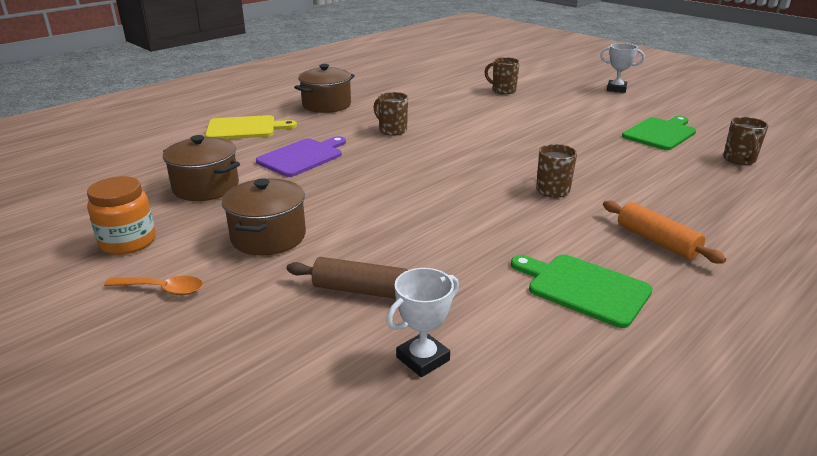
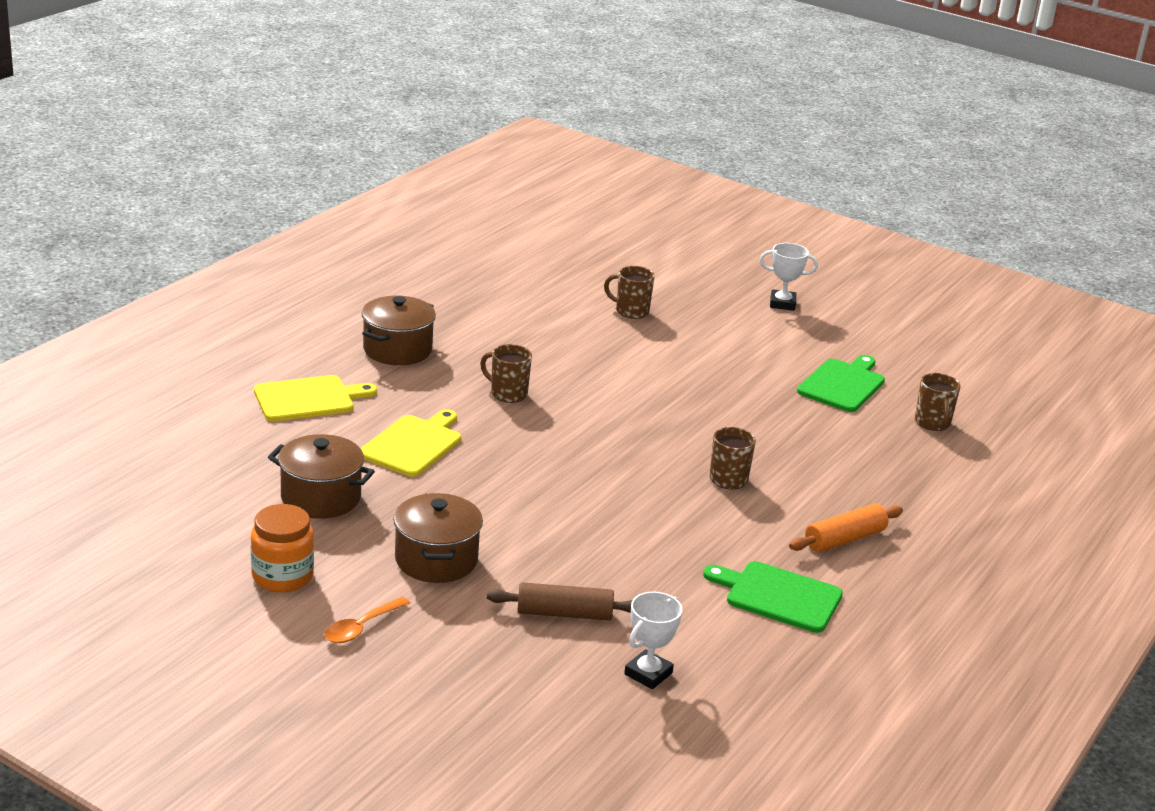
camera: 15 degrees left, 0 degrees up
orange spoon [104,276,203,295] -> orange spoon turned 135 degrees clockwise [325,597,410,643]
purple cutting board [256,136,346,177] -> yellow cutting board [360,409,461,477]
orange rolling pin [603,201,726,264] -> orange rolling pin turned 75 degrees counterclockwise [789,503,903,552]

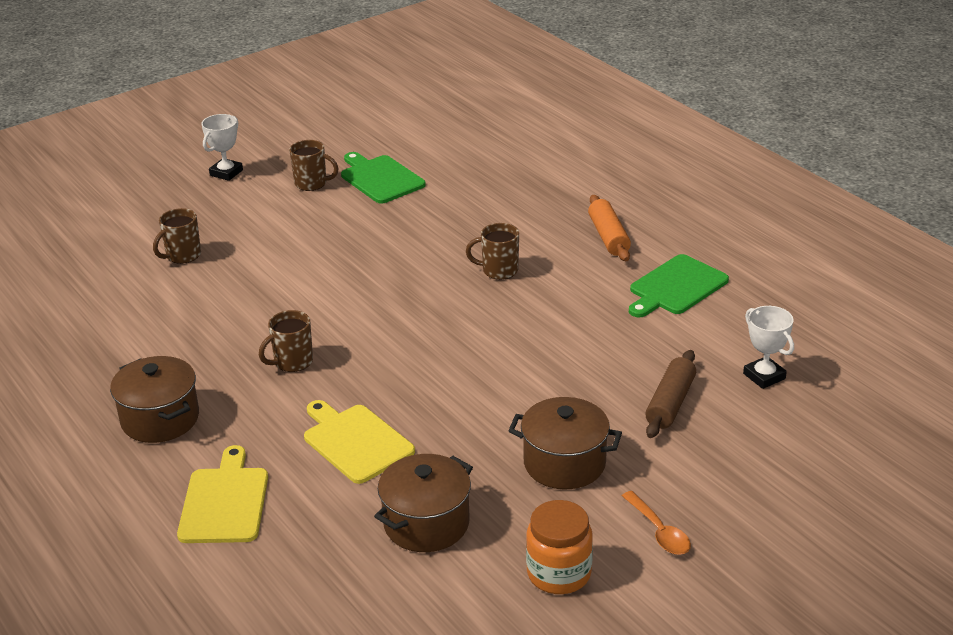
camera: 65 degrees left, 5 degrees up
brown mug [915,373,961,431] -> brown mug moved to [289,140,339,191]

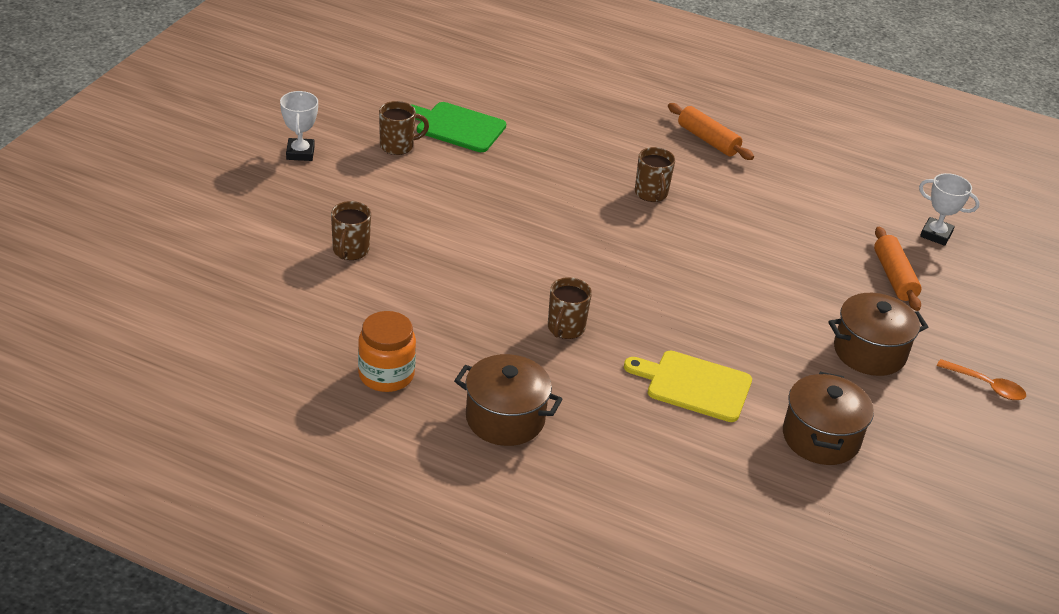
camera: 35 degrees left, 5 degrees up
yellow cutting board [177,445,268,543] -> none
brown mug [466,223,519,280] -> brown mug turned 75 degrees counterclockwise [635,147,675,202]
orange jar [526,500,593,594] -> orange jar moved to [358,311,416,392]
green cutting board [629,254,729,318] -> none
brown rolling pin [645,350,696,438] -> orange rolling pin [874,227,921,311]

